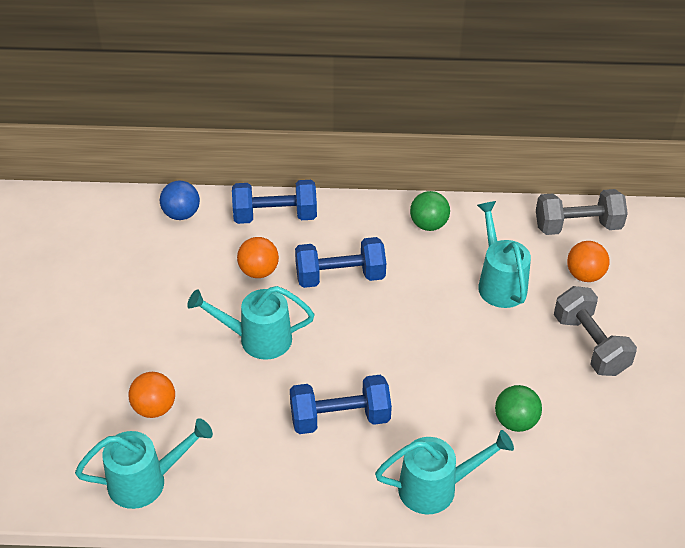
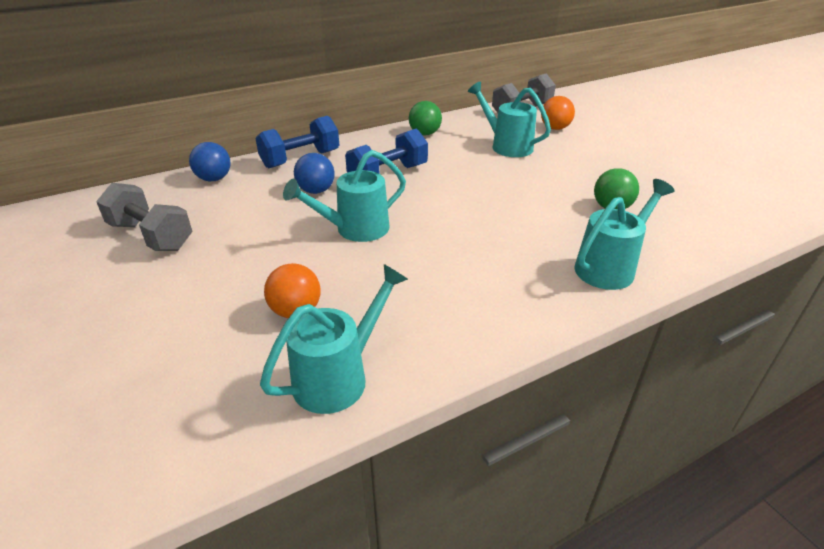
camera: 30 degrees left, 10 degrees down
orange ball [237,237,279,278] -> blue ball [294,153,335,194]
blue dumbbell [290,375,392,434] -> none
grey dumbbell [554,286,637,376] -> grey dumbbell moved to [96,183,192,251]

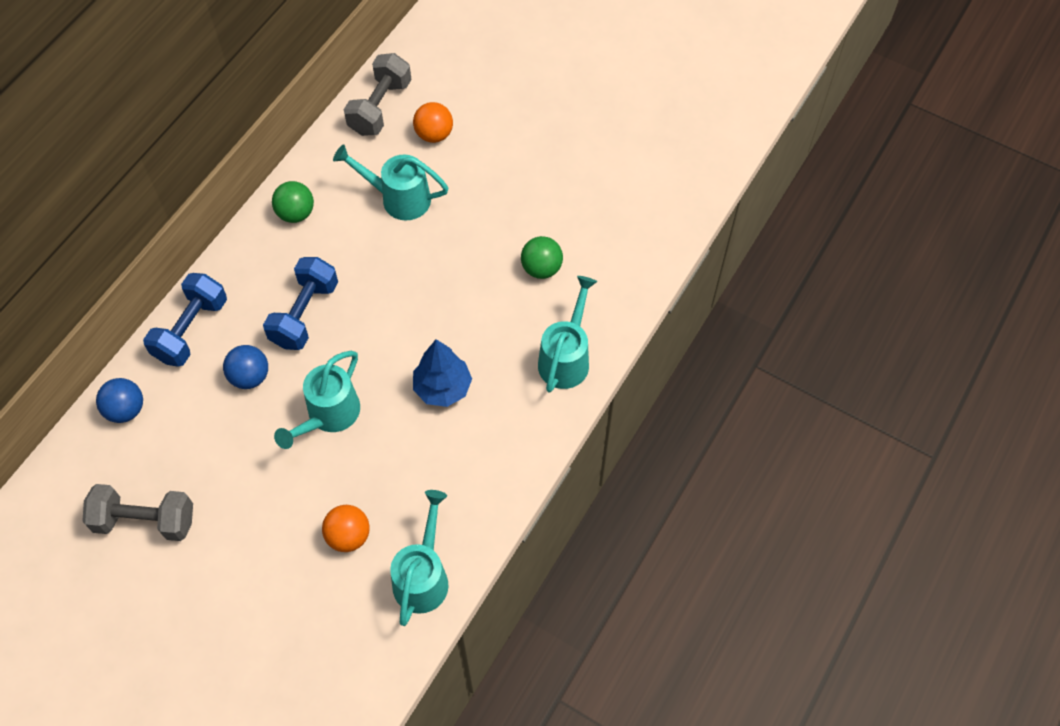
camera: 30 degrees left, 25 degrees up
none -> blue tree [413,339,472,407]

